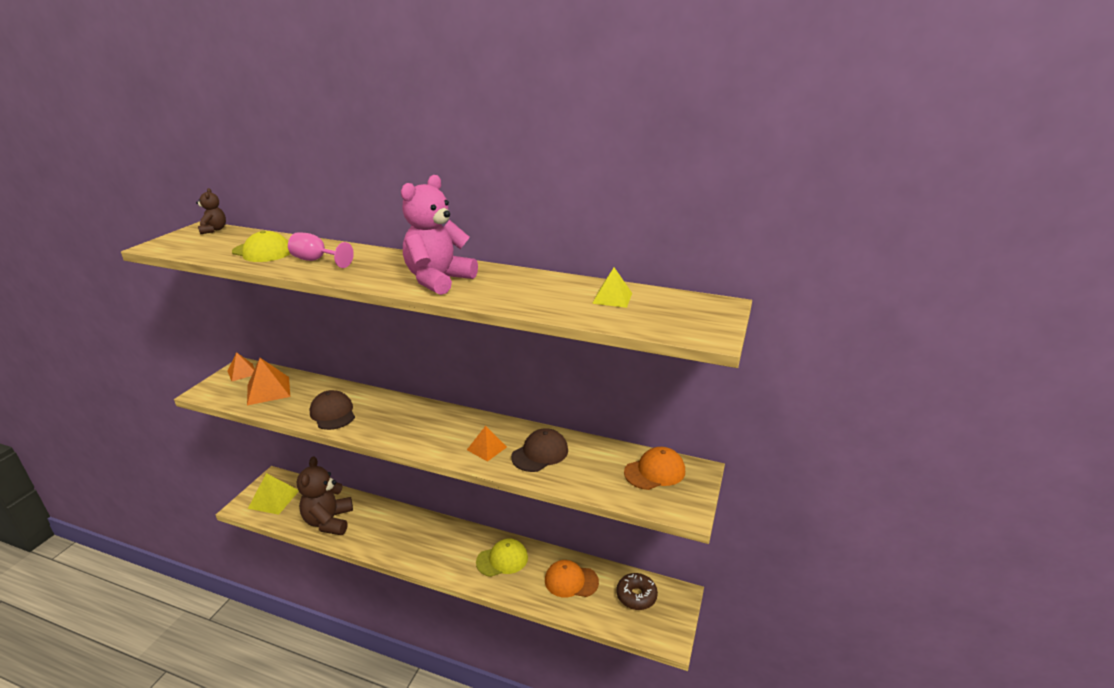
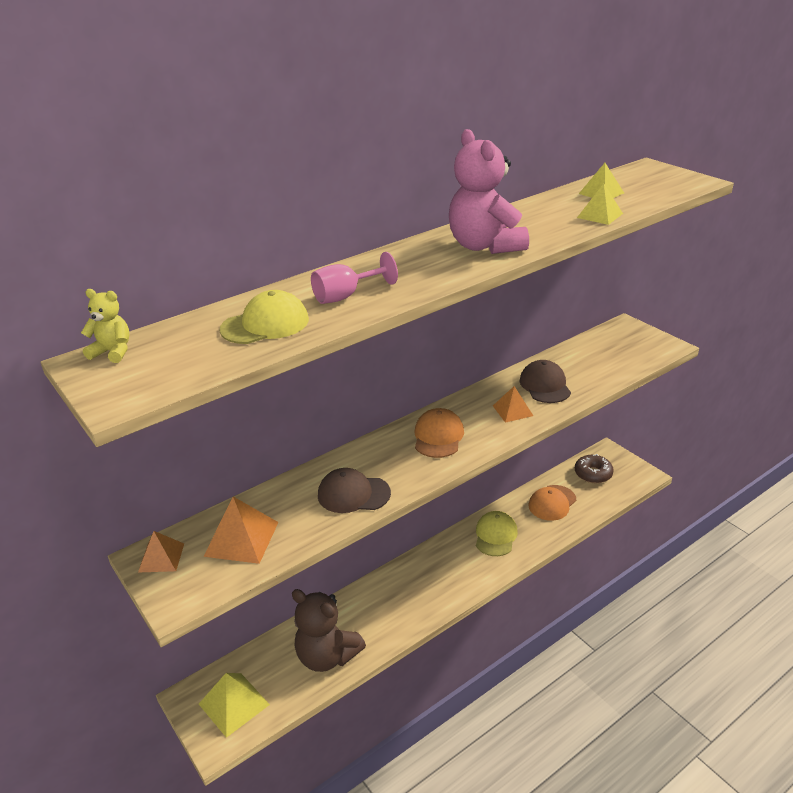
camera: 55 degrees left, 5 degrees up
brown teddy bear [196,188,226,234] -> yellow teddy bear [81,289,129,363]
orange cap [624,447,685,490] -> orange cap moved to [415,408,464,458]
none -> yellow pyramid [577,183,623,225]

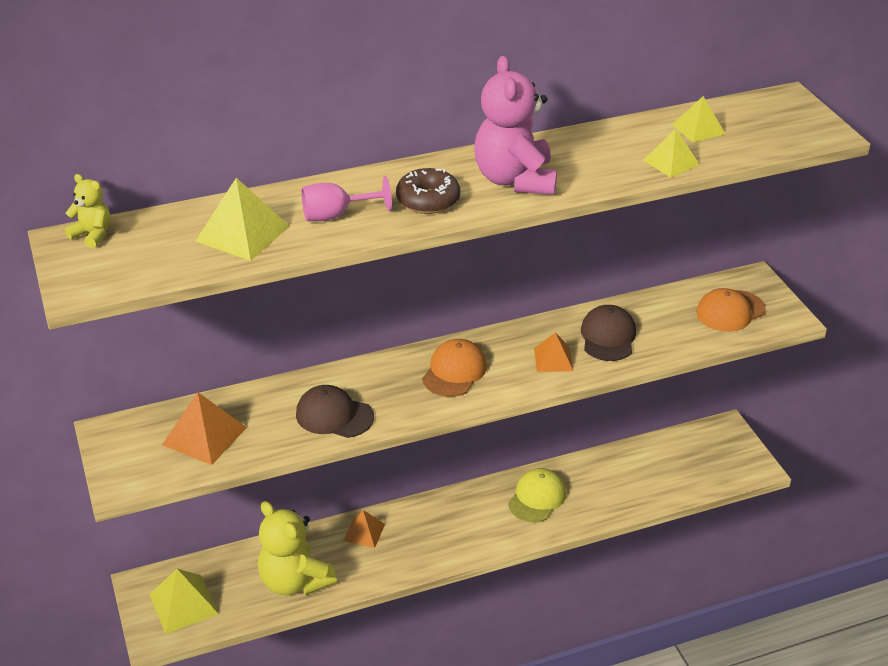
camera: 15 degrees right, 5 degrees up
orange pyramid [138,531,184,572] -> orange pyramid moved to [343,510,385,548]
yellow cap [219,290,309,344] -> yellow pyramid [195,178,289,261]
brown teddy bear [292,589,366,672] -> yellow teddy bear [258,501,337,596]
orange cap [528,485,576,521] -> orange cap moved to [696,288,766,332]
brown donut [575,454,614,483] -> brown donut moved to [396,168,460,214]

